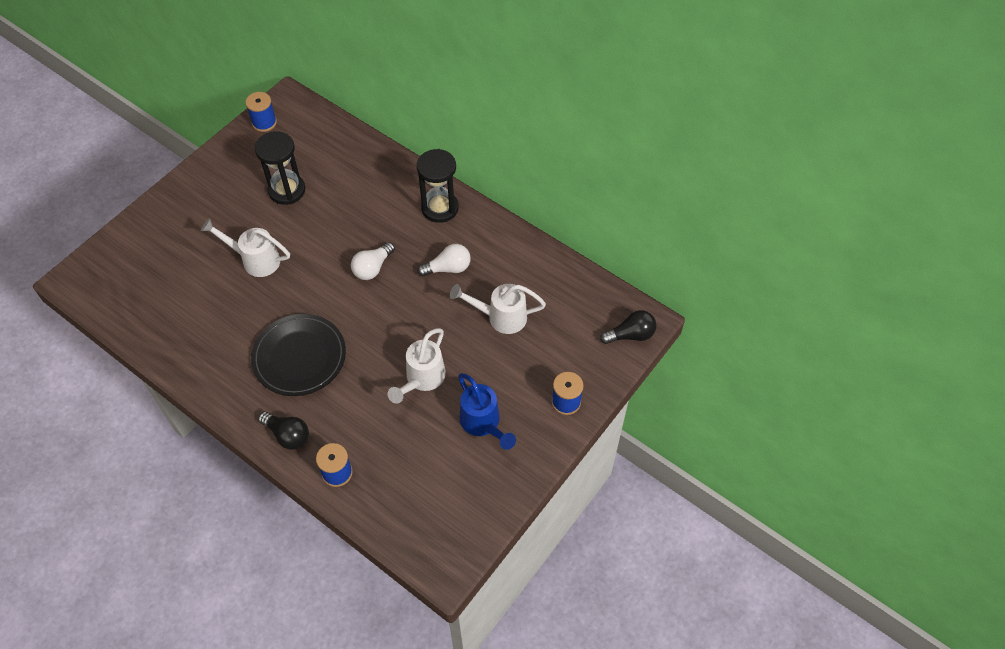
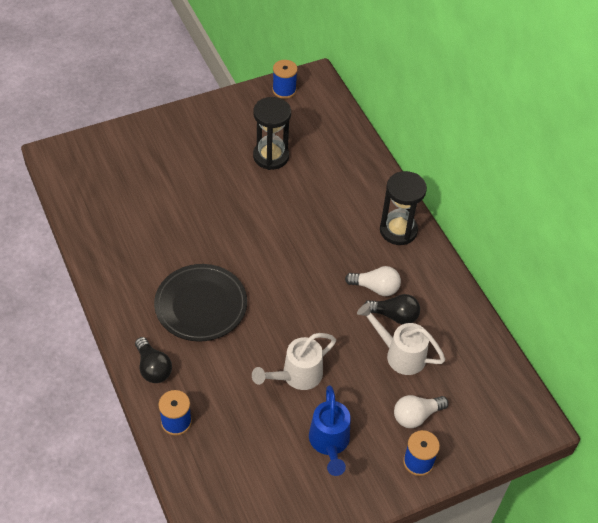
camera: 25 degrees right, 5 degrees down
white watering can [201,218,290,277] -> none
white light bulb [351,242,395,280] -> white light bulb moved to [394,395,449,428]
black light bulb [600,310,656,344] -> black light bulb moved to [364,294,420,325]

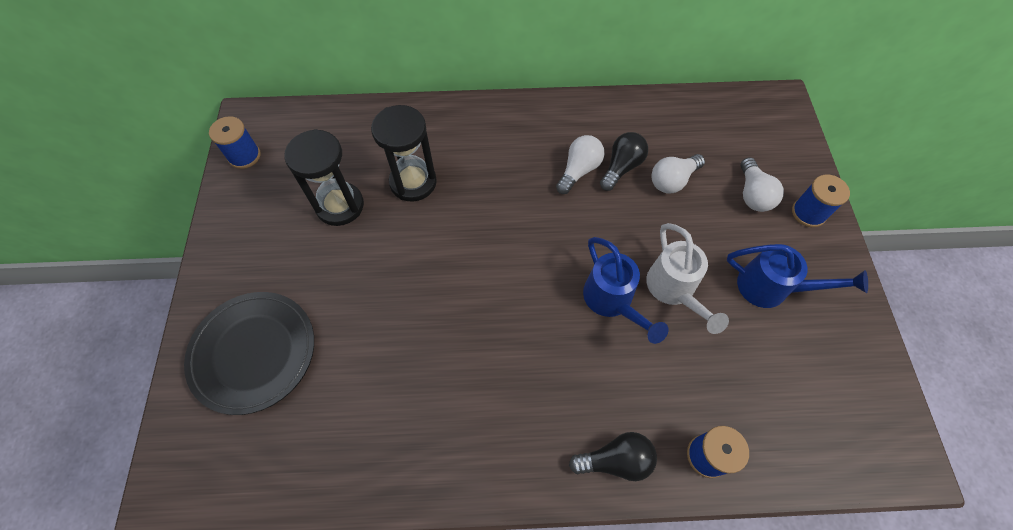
camera: 65 degrees left, 10 degrees up
black plate [154,264,247,342] -> black plate moved to [184,292,314,415]
white watering can [357,303,445,375] -> white light bulb [651,154,705,193]
black hourglass [380,171,427,245] -> black hourglass moved to [371,105,437,202]
none -> blue watering can [583,237,669,344]

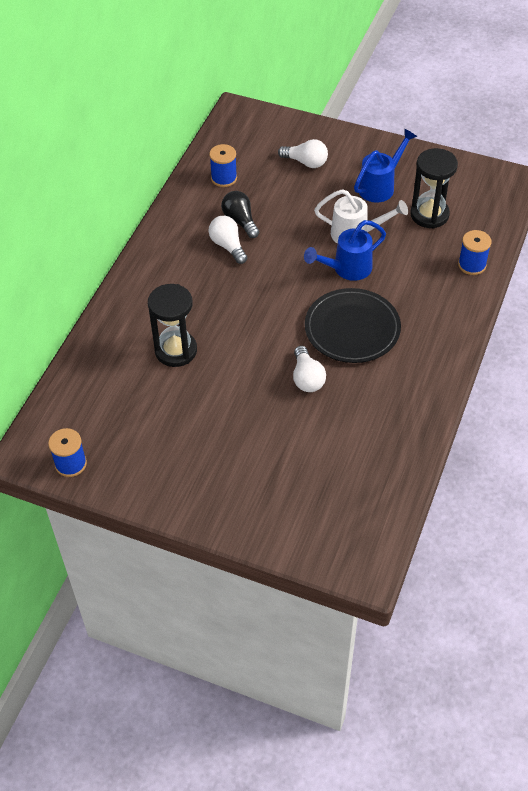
camera: 65 degrees left, 10 degrees down
black plate [184,292,314,415] -> black plate moved to [305,288,401,363]
black hourglass [284,129,364,226] -> black hourglass moved to [410,148,458,229]
black light bulb [569,432,657,481] -> none
blue watering can [583,237,669,344] -> blue watering can turned 150 degrees clockwise [304,220,386,281]
white light bulb [651,154,705,193] -> white light bulb moved to [293,346,326,392]
blue spool [792,175,850,227] -> blue spool moved to [209,144,237,187]

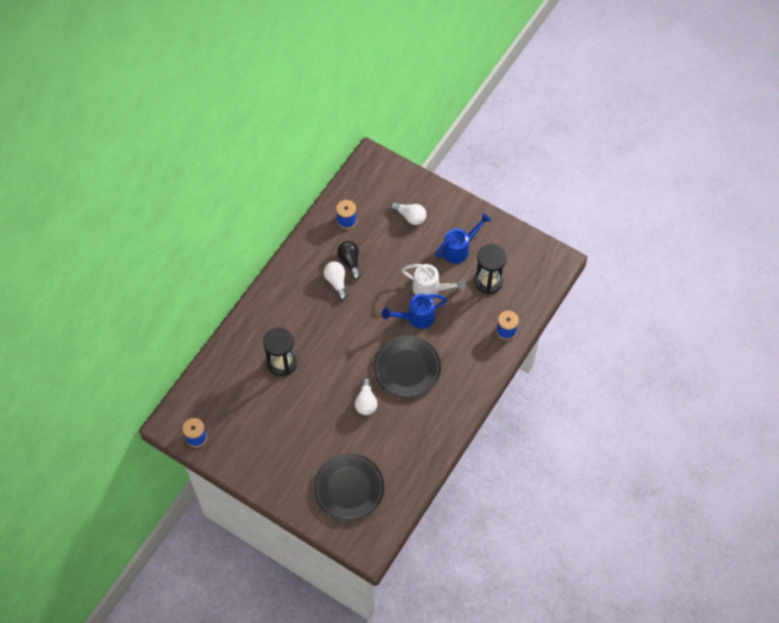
camera: 10 degrees right, 10 degrees up
none -> black plate [314,453,384,521]

